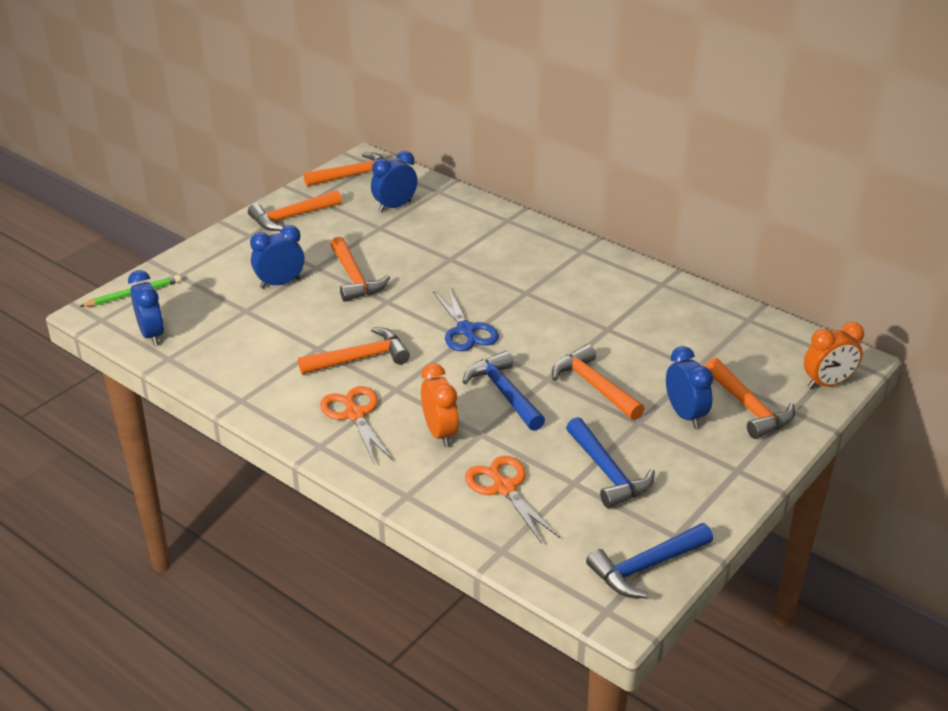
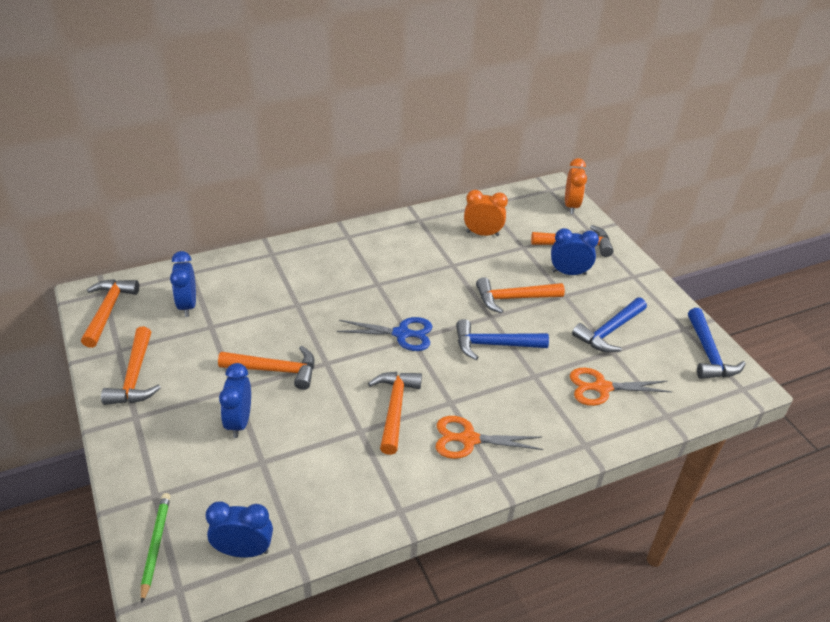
camera: 65 degrees left, 5 degrees up
orange clock [421,363,459,447] -> orange clock moved to [464,190,508,236]
blue hammer [566,417,655,508] -> blue hammer turned 135 degrees clockwise [572,297,647,353]

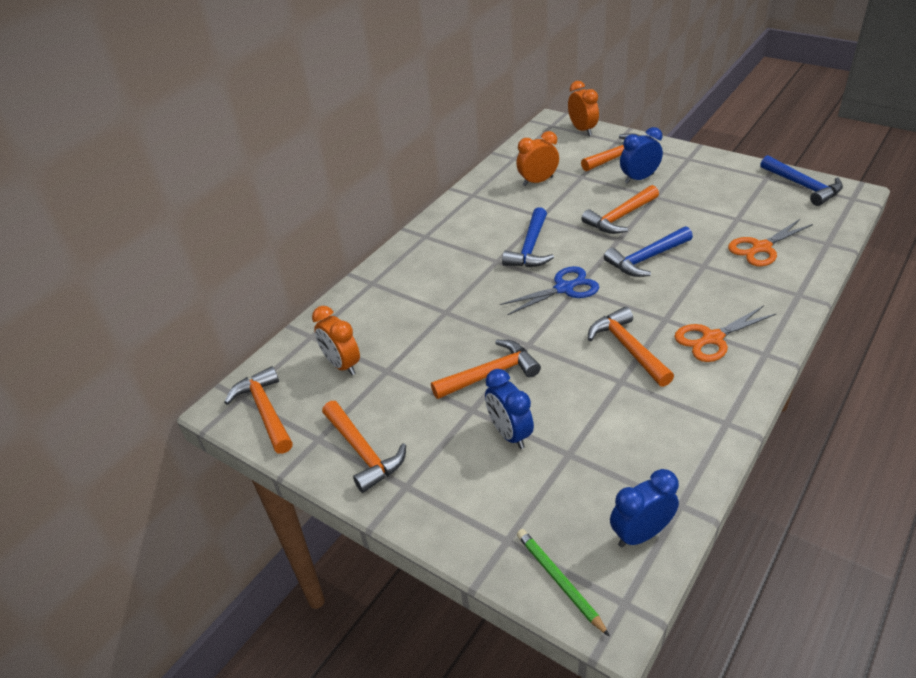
camera: 25 degrees left, 0 degrees up
blue clock [170,251,196,317] -> orange clock [312,306,360,375]
blue hammer [572,297,647,353] -> blue hammer moved to [502,207,554,267]

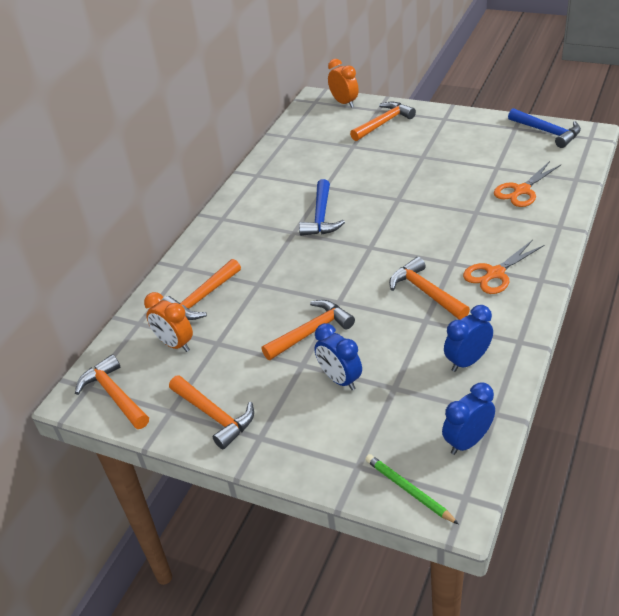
camera: 10 degrees left, 0 degrees up
blue scissors [500,266,599,315] -> none
orange clock [516,131,559,186] -> none
orange hammer [581,185,659,234] -> orange hammer moved to [162,259,241,320]
blue hammer [604,226,693,277] -> none
blue clock [620,127,663,184] -> blue clock moved to [444,305,493,372]

